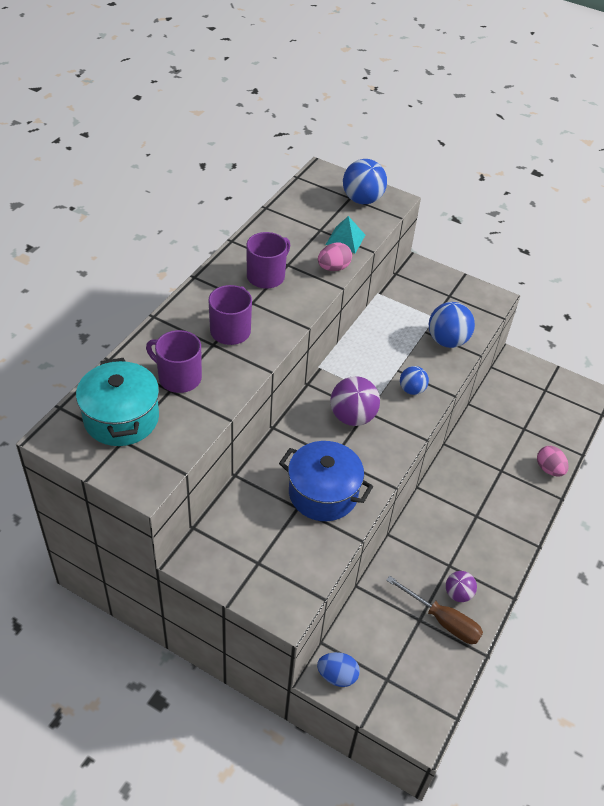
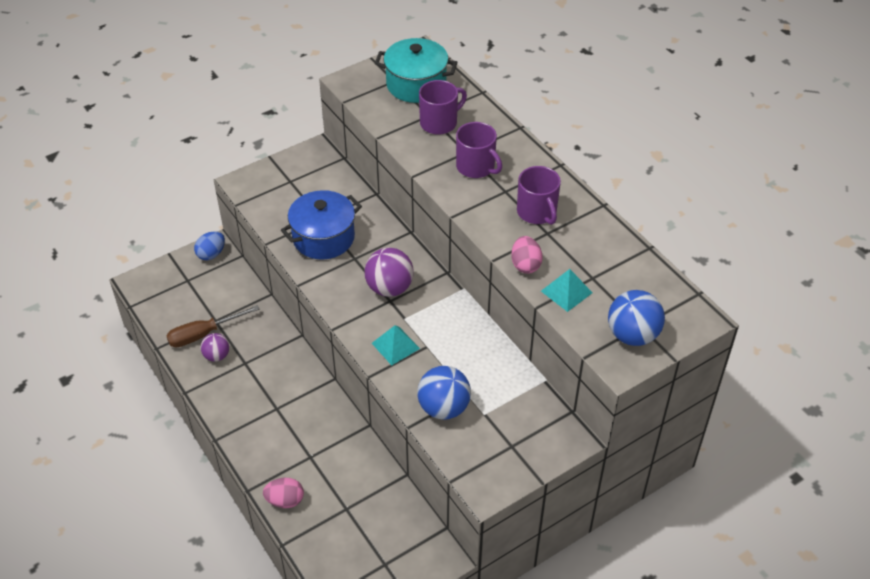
camera: 120 degrees right, 0 degrees up
blue ball [400,366,429,395] -> turquoise pyramid [372,325,420,365]

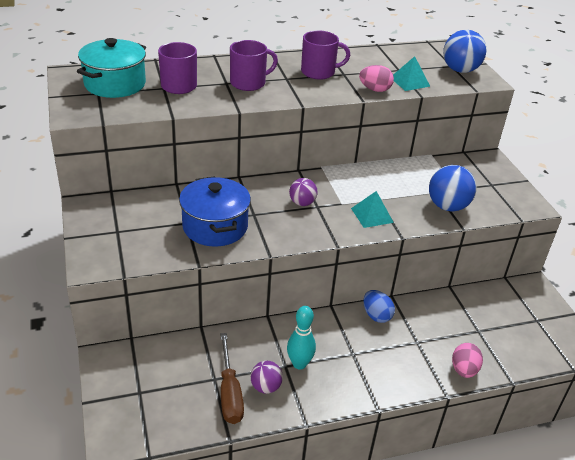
camera: 75 degrees left, 10 degrees down
blue egg [194,231,225,260] -> blue egg moved to [363,290,395,323]
purple ball [365,248,414,297] -> purple ball [289,178,318,206], size x0.60
none -> turquoise bowling pin [287,306,316,369]

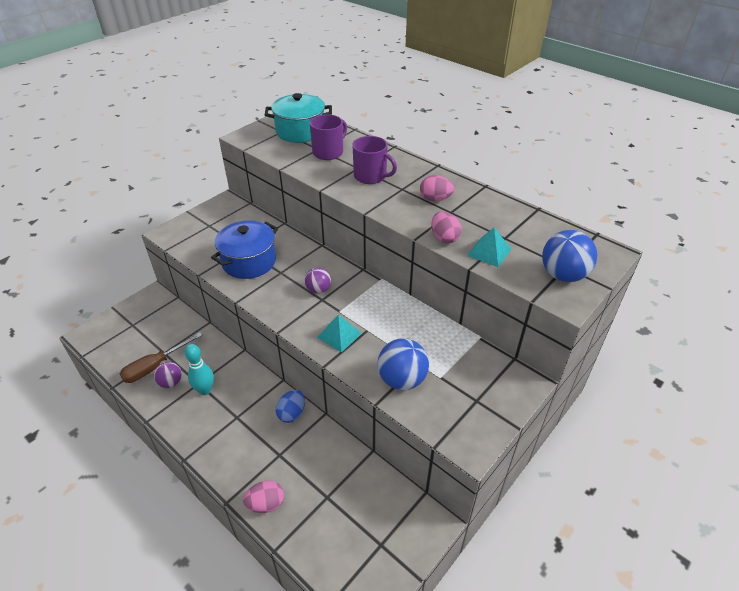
camera: 60 degrees right, 5 degrees up
purple mug [301,30,350,80] -> pink egg [420,175,454,201]

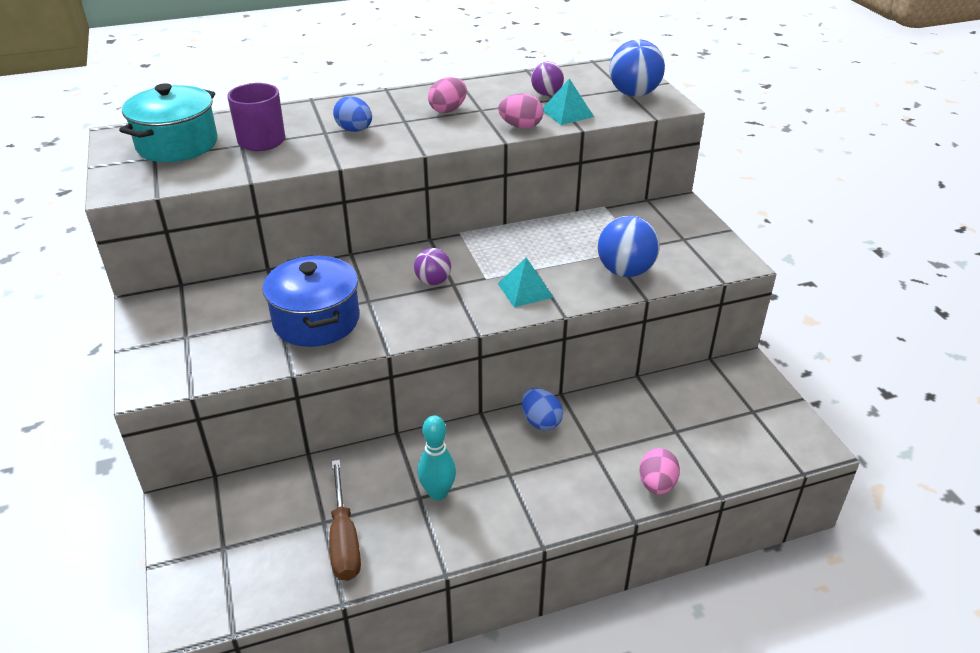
camera: 60 degrees left, 5 degrees down
purple ball [154,362,182,388] -> purple ball moved to [531,62,564,96]
purple mug [353,136,397,184] -> blue egg [333,96,372,132]

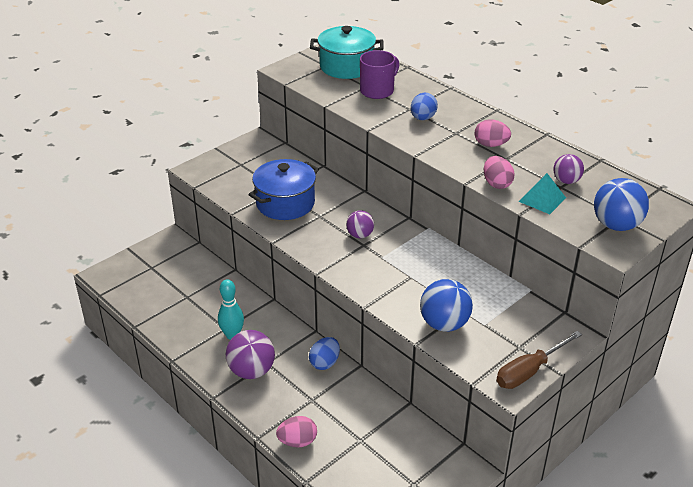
camera: 65 degrees right, 0 degrees up
brown screwdriver [329,460,361,581] -> brown screwdriver moved to [496,331,582,389]
turquoise pyramid [497,257,554,307] -> none
none -> purple ball [226,330,275,379]

